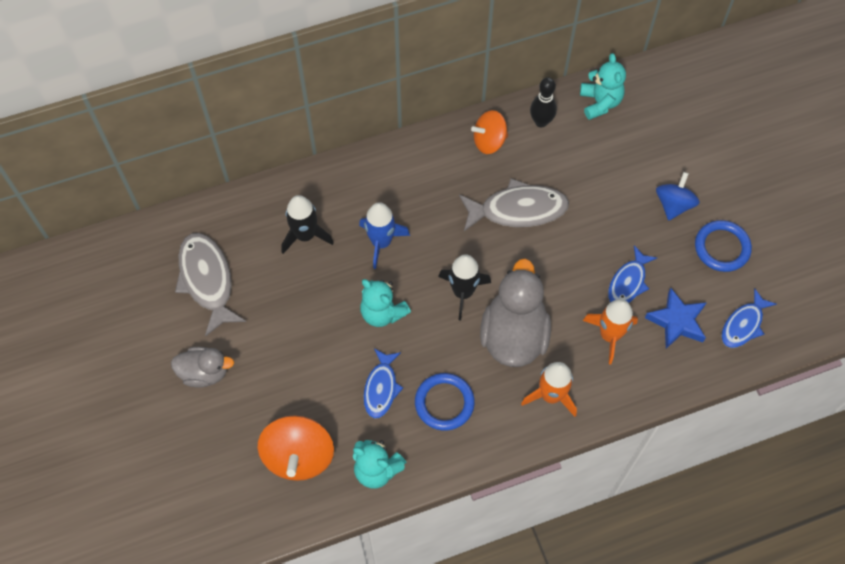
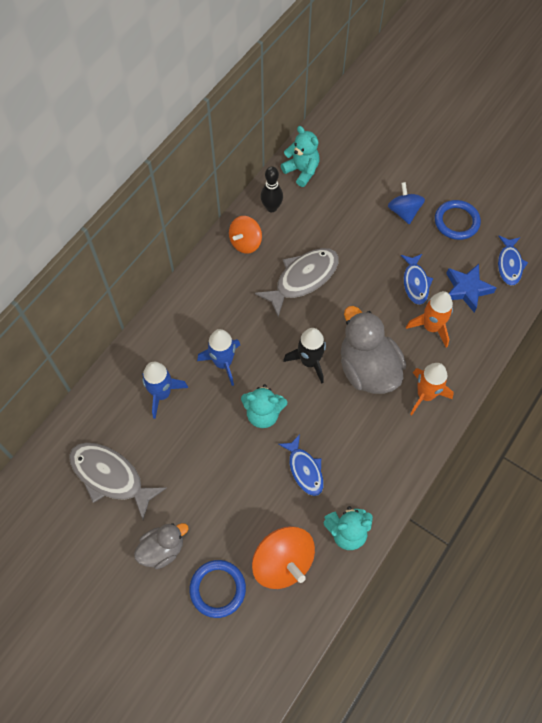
camera: 35 degrees left, 0 degrees up
black rocket [282,195,334,254] -> blue rocket [142,362,188,419]
blue ring [415,373,475,431] -> blue ring moved to [189,560,246,618]

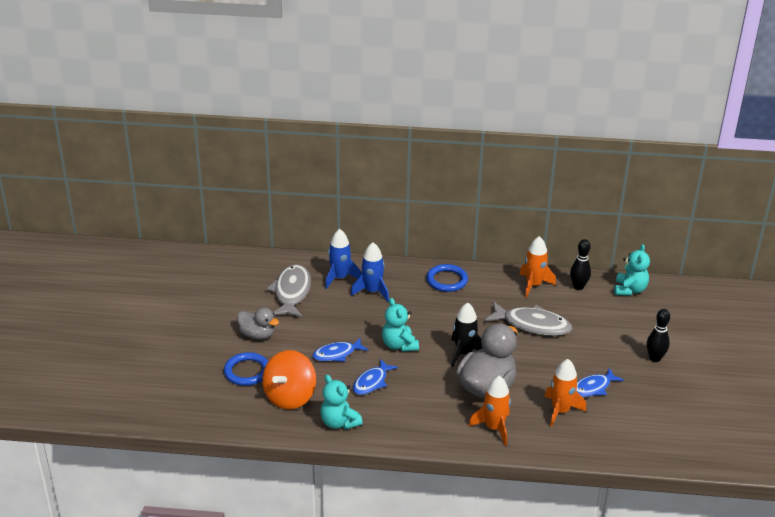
camera: 60 degrees right, 30 degrees down
blue rocket [197,329,240,386] -> blue rocket moved to [325,229,361,289]
orange spinning top [229,216,262,254] -> orange rocket [519,236,556,298]
blue spinning top [388,182,425,224] -> black bowling pin [647,309,670,362]
blue ring [435,200,481,240] -> blue ring moved to [426,264,468,292]
blue star [446,264,496,313] -> none
blue fish [498,236,528,286] -> blue fish moved to [312,338,369,362]

